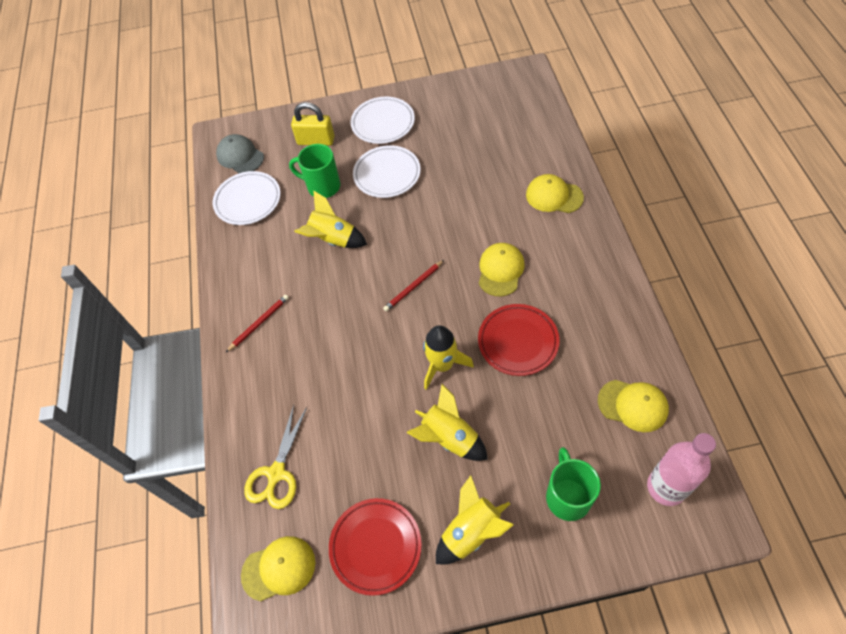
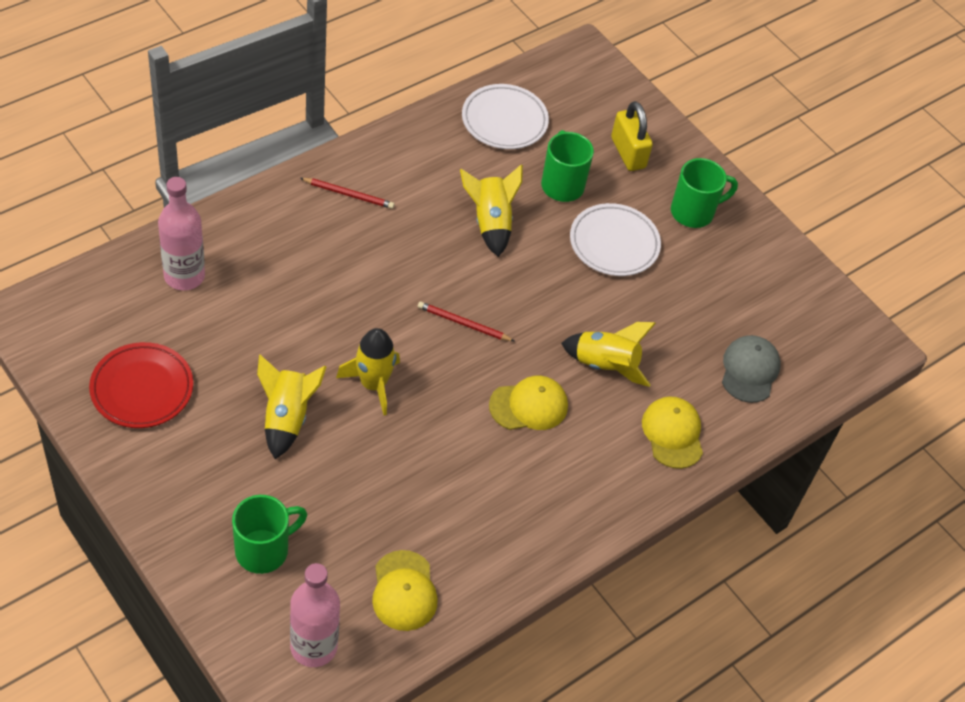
camera: 50 degrees right, 5 degrees down
grey cap [216,134,264,173] -> grey cap moved to [722,335,781,403]
yellow cap [241,536,315,601] -> none
yellow scissors [244,405,307,509] -> pink bottle [158,177,205,290]
white plate [350,97,415,144] -> green mug [671,158,738,228]
yellow rocket [436,475,514,564] -> yellow rocket moved to [561,322,656,387]
red plate [478,304,560,376] -> none

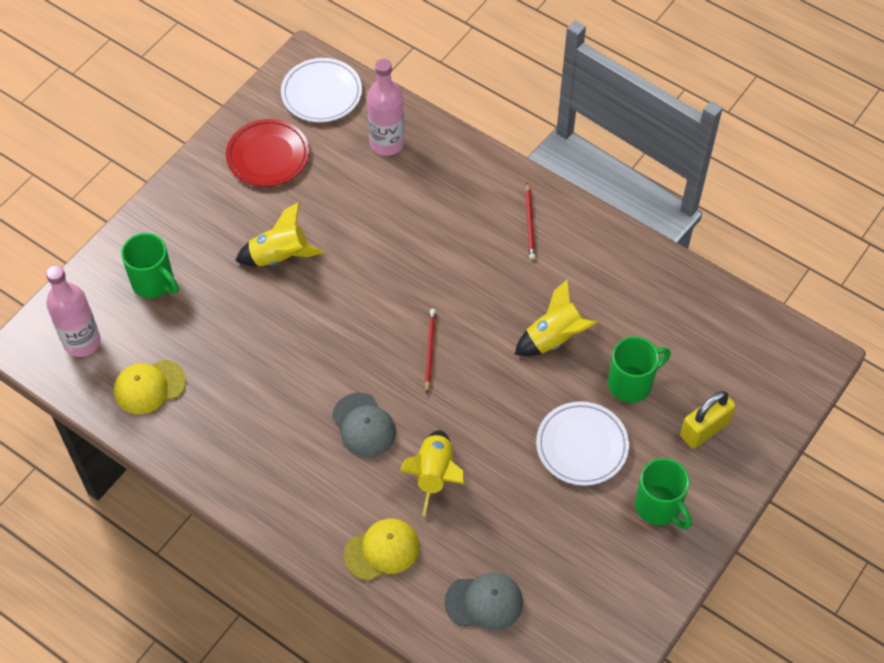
camera: 80 degrees right, 5 degrees up
yellow rocket [336,328,400,416] -> none
white plate [462,84,549,149] -> white plate moved to [281,58,362,122]
yellow cap [489,376,568,430] -> grey cap [332,393,396,458]

